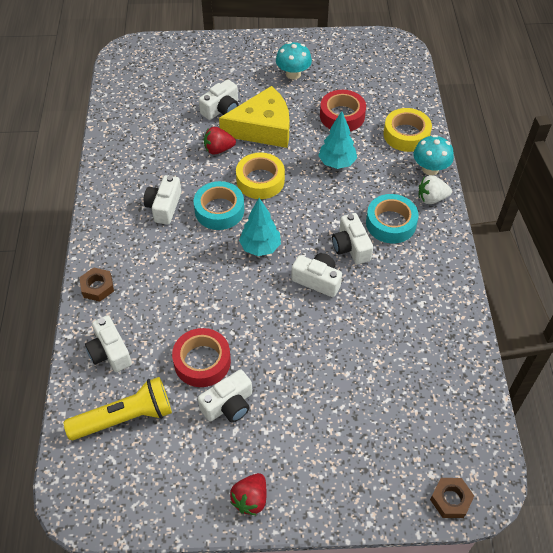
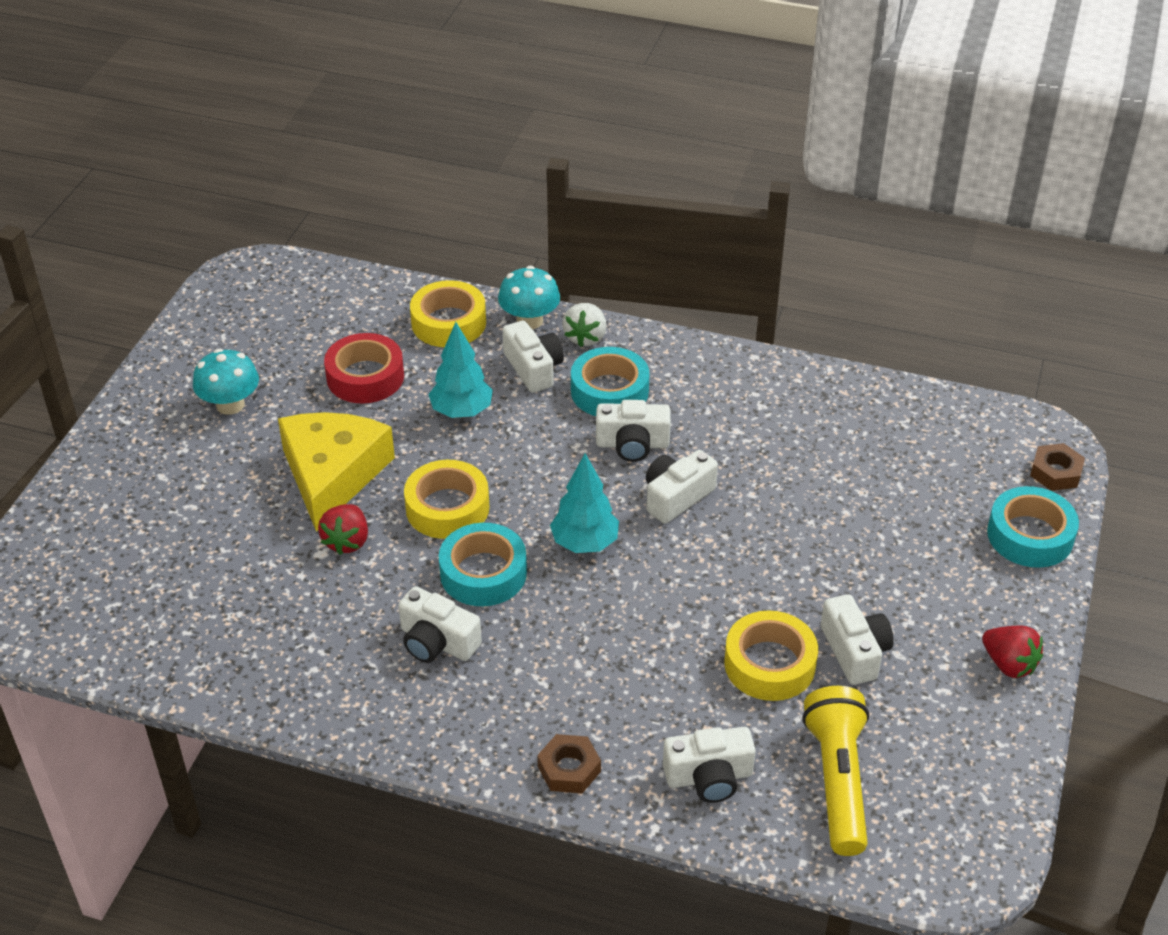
camera: 70 degrees left, 10 degrees down
red tape [172,328,231,387] -> yellow tape [724,610,818,701]
white camera [199,79,238,120] -> white camera moved to [503,320,564,393]
none -> turquoise tape [987,486,1079,568]

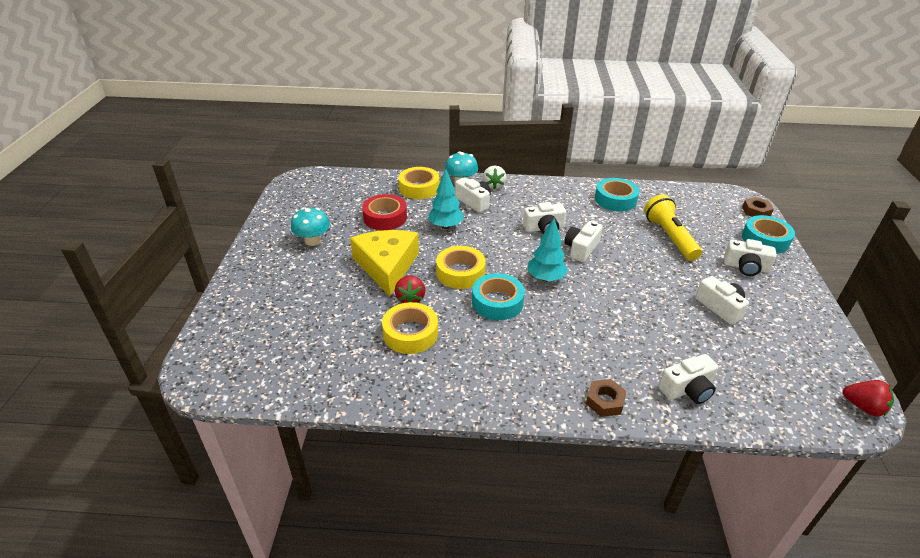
camera: 15 degrees left, 5 degrees down
white camera [398,586,482,663] -> white camera moved to [724,239,777,276]
turquoise tape [571,347,650,416] -> turquoise tape moved to [595,178,639,212]
yellow tape [724,610,818,701] -> yellow tape moved to [382,302,438,354]
yellow flashlight [802,686,869,856] -> yellow flashlight moved to [644,194,702,261]
red strawberry [982,626,1043,678] -> red strawberry moved to [843,380,894,417]

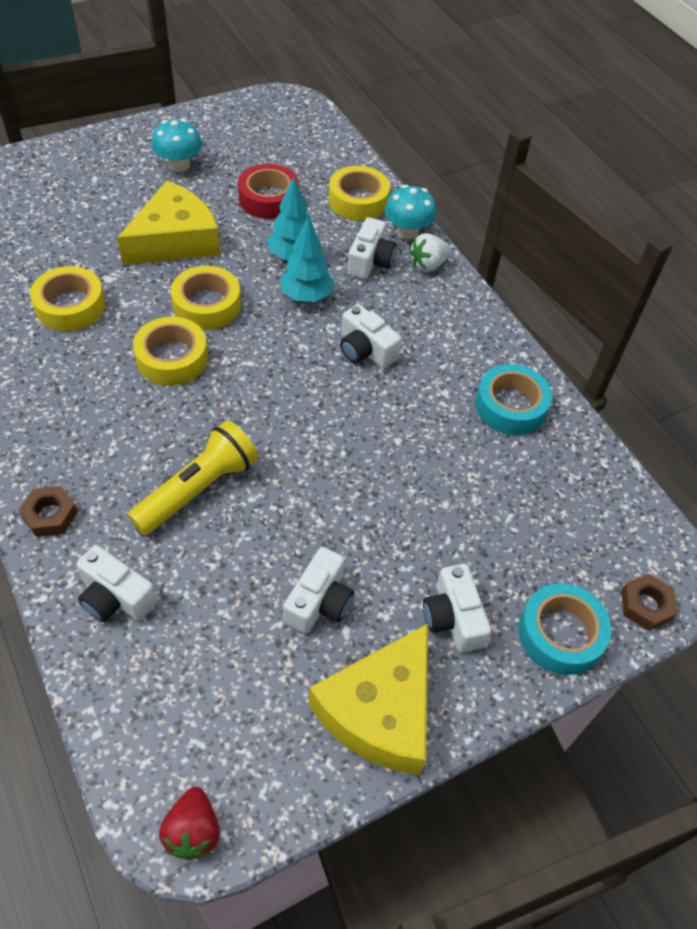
camera: 55 degrees right, 15 degrees up
red strawberry [395,275,425,303] -> none
turquoise tape [472,273,525,320] -> yellow tape [133,317,208,385]
turquoise tree [527,218,568,282] -> turquoise tree moved to [280,218,334,302]
white camera [564,221,603,262] -> none
yellow flashlight [644,194,702,261] -> yellow flashlight moved to [128,420,258,535]
none -> yellow cheese [309,624,428,775]

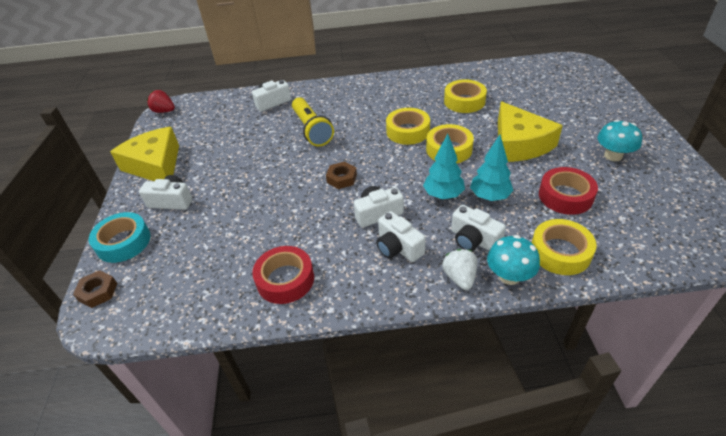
camera: 120 degrees right, 10 degrees down
brown nut [19,486,78,537] -> brown nut moved to [326,161,357,189]
white camera [283,547,354,634] -> white camera moved to [376,211,426,262]
turquoise tape [475,364,552,435] -> red tape [252,246,314,304]

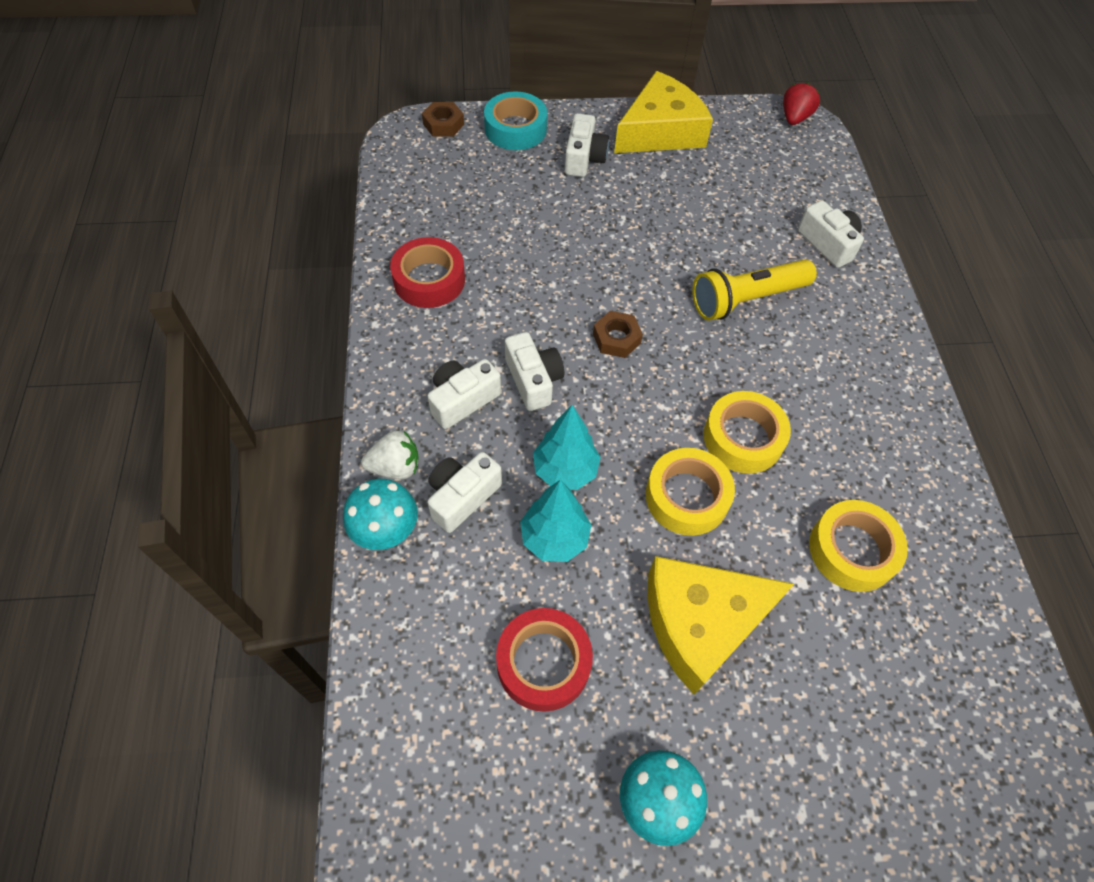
camera: 85 degrees right, 15 degrees up
yellow tape [532,219,596,275] -> none

